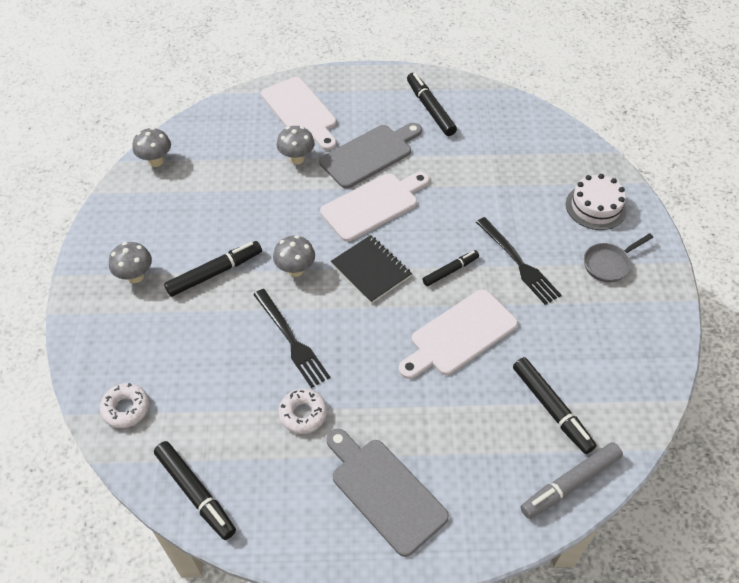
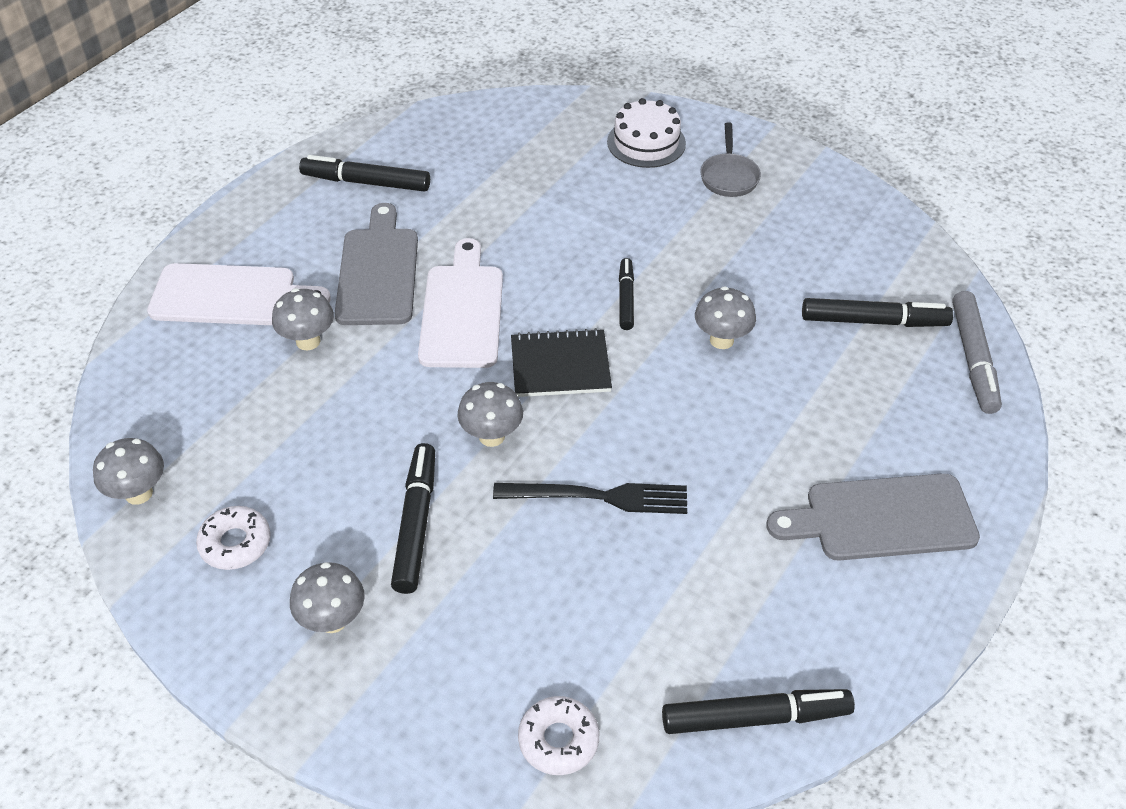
camera: 55 degrees left, 5 degrees down
white donut [278,389,327,434] -> white donut moved to [196,506,271,570]
white cutting board [399,289,518,379] -> grey mushroom [695,286,756,349]
black fork [476,217,561,305] -> none

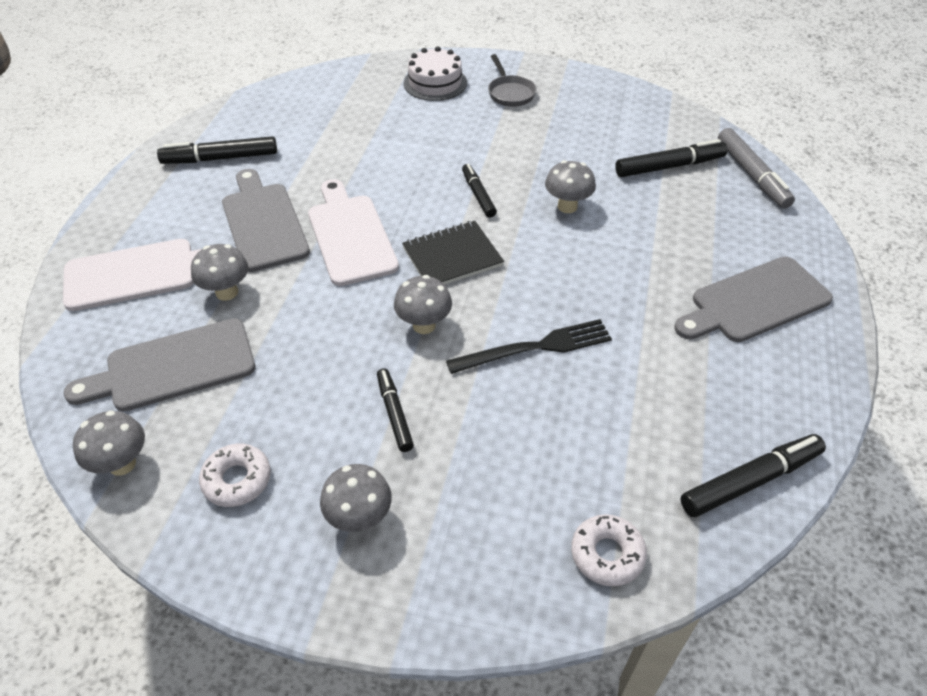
camera: 20 degrees left, 0 degrees up
black marker [391,443,435,594] -> black marker [377,368,414,452], size x0.64
none -> grey cutting board [63,318,255,412]

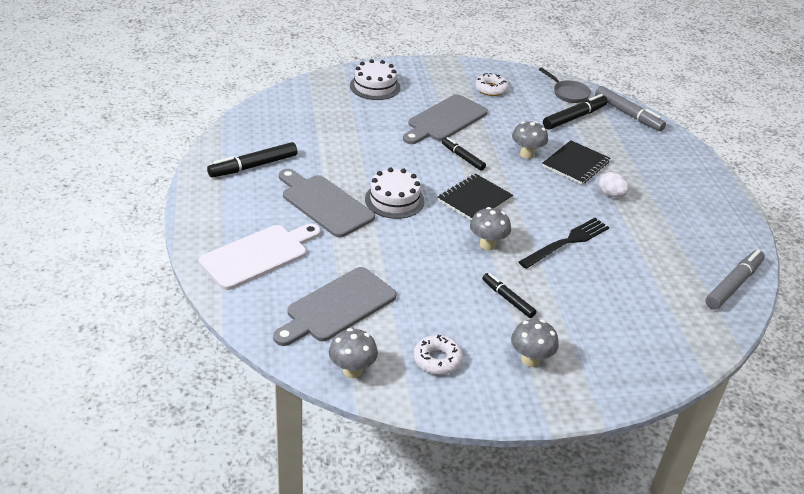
camera: 25 degrees left, 10 degrees down
grey mushroom [191,244,248,301] -> none
white cutting board [308,179,399,286] -> white cake [365,167,424,219]
grey pan [488,54,536,107] -> grey pan moved to [539,67,591,103]
white donut [571,514,647,586] -> white donut moved to [475,73,509,96]
grey cutting board [674,257,833,342] -> grey cutting board moved to [403,94,488,144]
black marker [681,434,826,517] -> grey marker [705,250,765,310]
none -> black notebook [542,140,610,185]
none -> white egg [598,172,629,197]

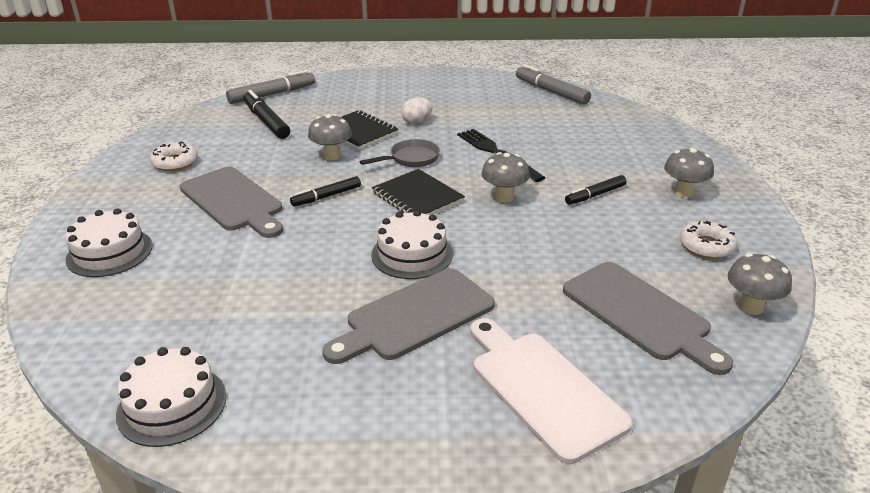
camera: 80 degrees left, 5 degrees down
black marker [207,142,297,177] -> none
grey pan [539,67,591,103] -> grey pan moved to [360,139,440,167]
none -> white cake [116,347,227,447]

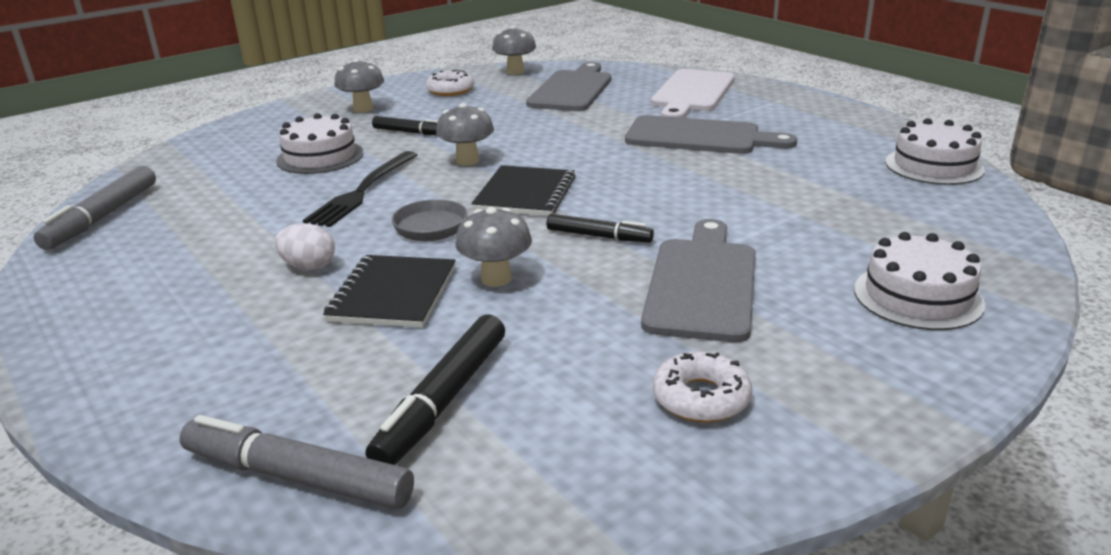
camera: 125 degrees left, 5 degrees down
white cake [371,210,453,279] -> white cake moved to [276,113,363,174]

